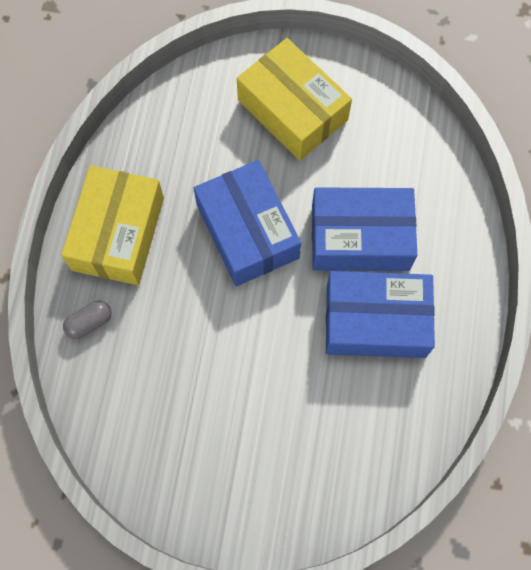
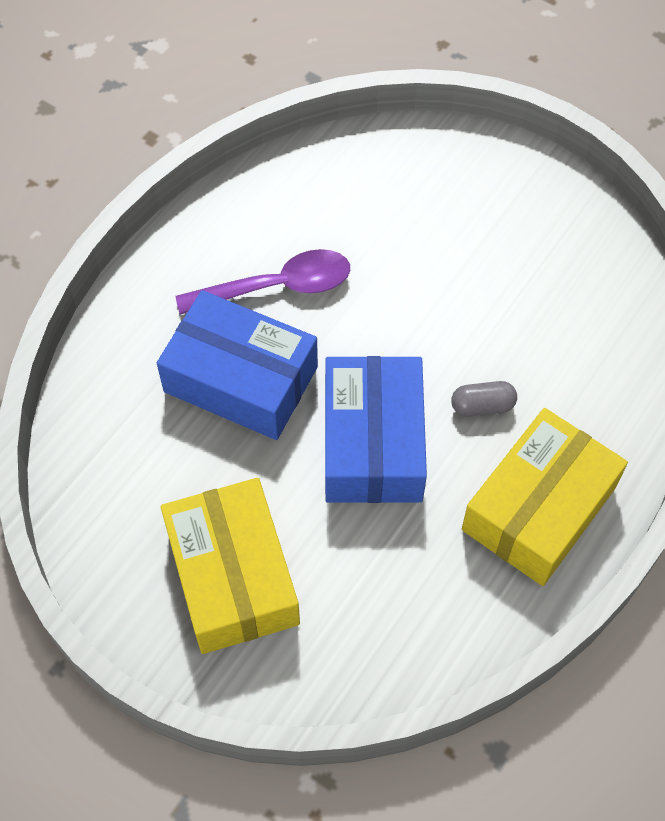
camera: 155 degrees left, 10 degrees down
grey capsule [63,301,112,339] -> grey capsule moved to [451,381,517,417]
blue box [326,271,435,358] -> purple spoon [175,249,350,315]

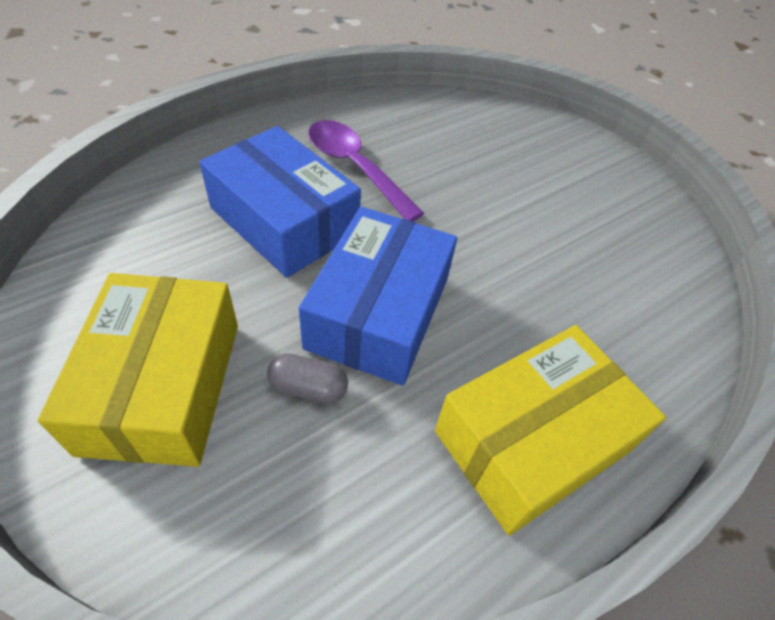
camera: 15 degrees right, 10 degrees down
purple spoon [175,249,350,315] -> purple spoon turned 135 degrees counterclockwise [308,120,425,221]
grey capsule [451,381,517,417] -> grey capsule moved to [267,353,348,403]

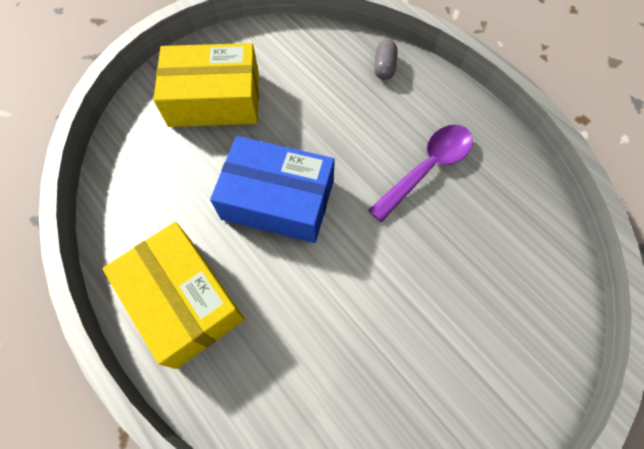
camera: 90 degrees right, 15 degrees up
blue box [199,126,361,278] -> none
grey capsule [267,353,348,403] -> grey capsule moved to [374,40,398,80]

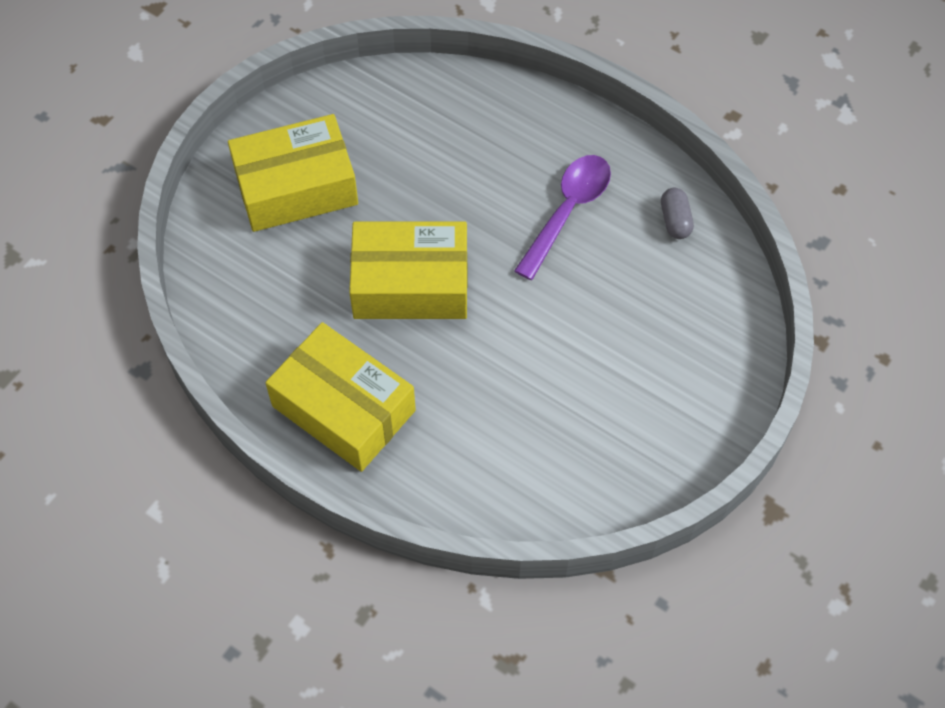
camera: 15 degrees left, 5 degrees down
blue box [210,136,335,243] -> yellow box [349,222,467,319]
grey capsule [374,40,398,80] -> grey capsule moved to [661,188,694,239]

